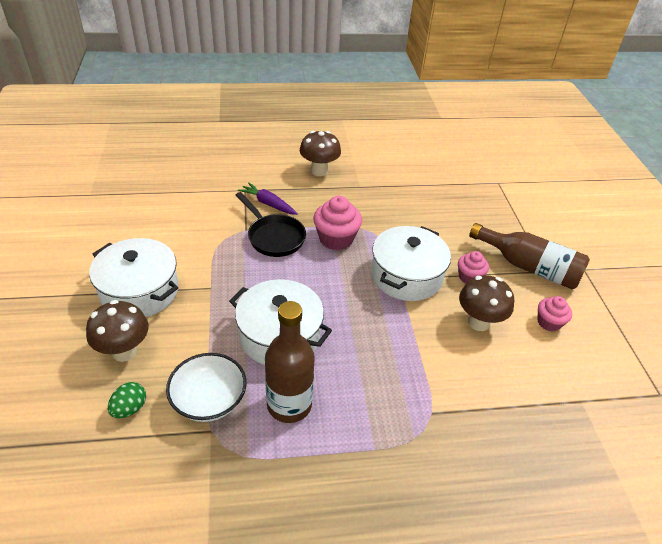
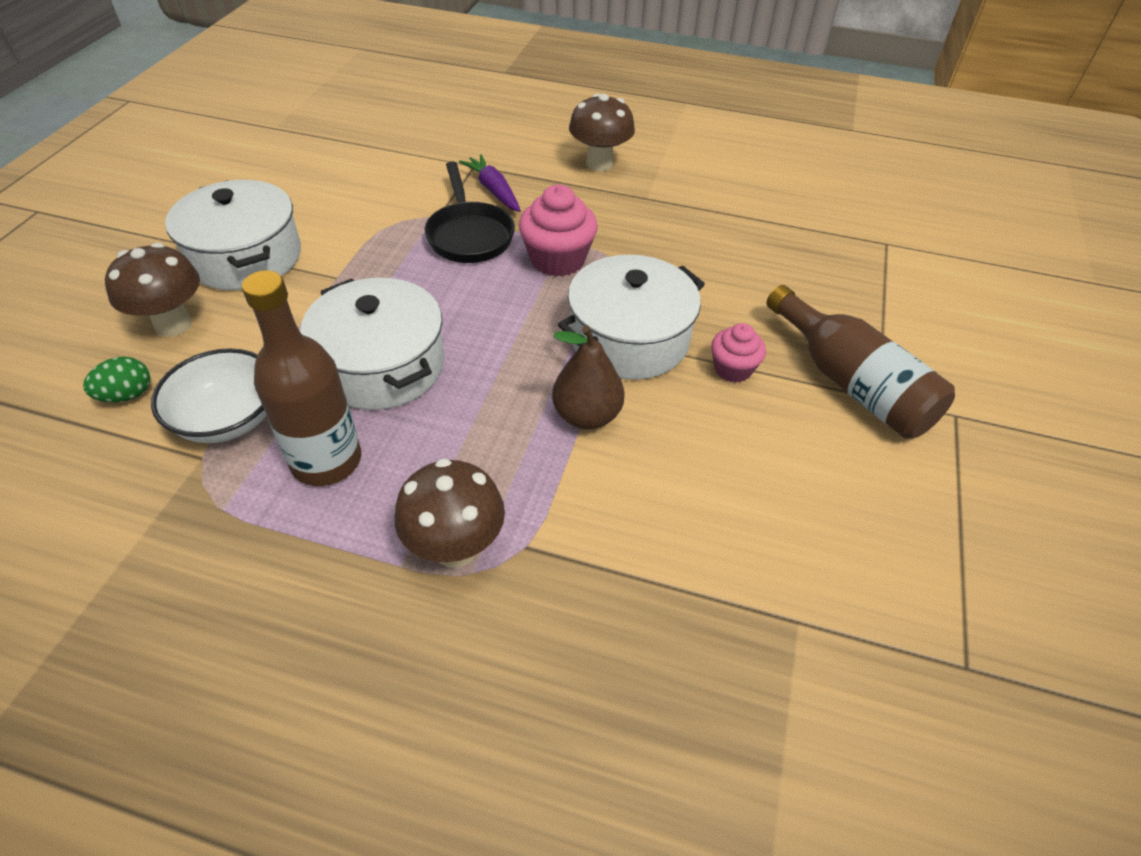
camera: 25 degrees right, 5 degrees up
brown mushroom [459,275,514,331] -> brown mushroom moved to [394,458,505,567]
pink cupcake [538,296,572,331] -> none
none -> brown pear [552,326,625,429]

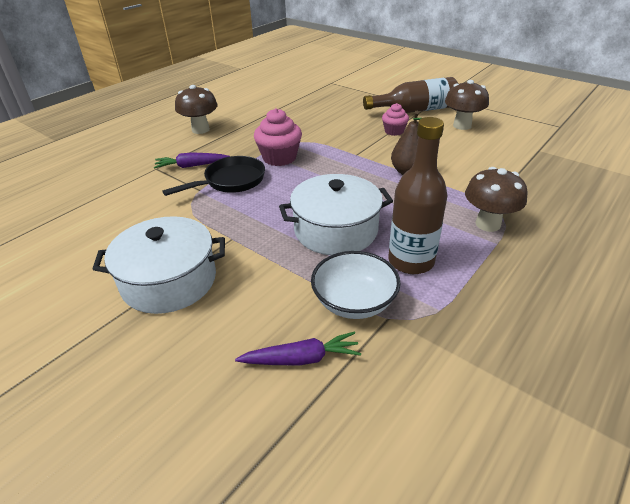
camera: 65 degrees left, 10 degrees down
green egg [83,357,150,402] -> purple carrot [235,331,361,366]
brown mushroom [105,243,200,337] -> brown mushroom moved to [445,80,489,130]
black pan [424,161,515,263] -> black pan turned 45 degrees counterclockwise [162,156,265,196]
white pot [558,255,705,380] -> none

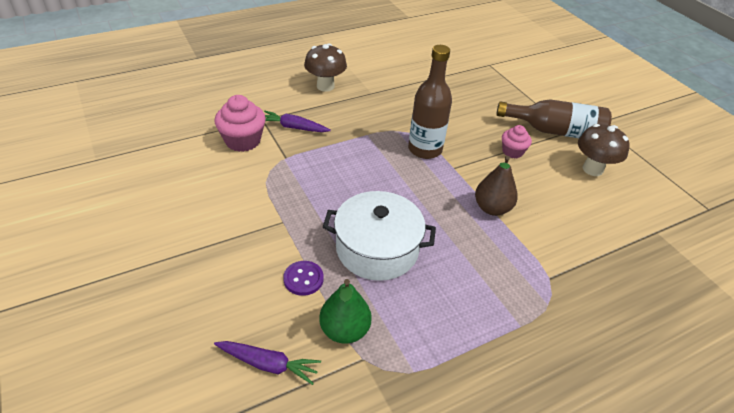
camera: 20 degrees right, 5 degrees up
white pot [93,216,225,314] -> none
black pan [162,156,265,196] -> none
pink cupcake [254,108,302,166] -> pink cupcake moved to [215,95,266,152]
white bowl [311,251,401,319] -> green pear [319,279,372,344]
brown bottle [388,117,447,274] -> brown bottle moved to [408,45,452,159]
brown mushroom [465,167,528,232] -> none
none -> purple button [283,261,324,296]

